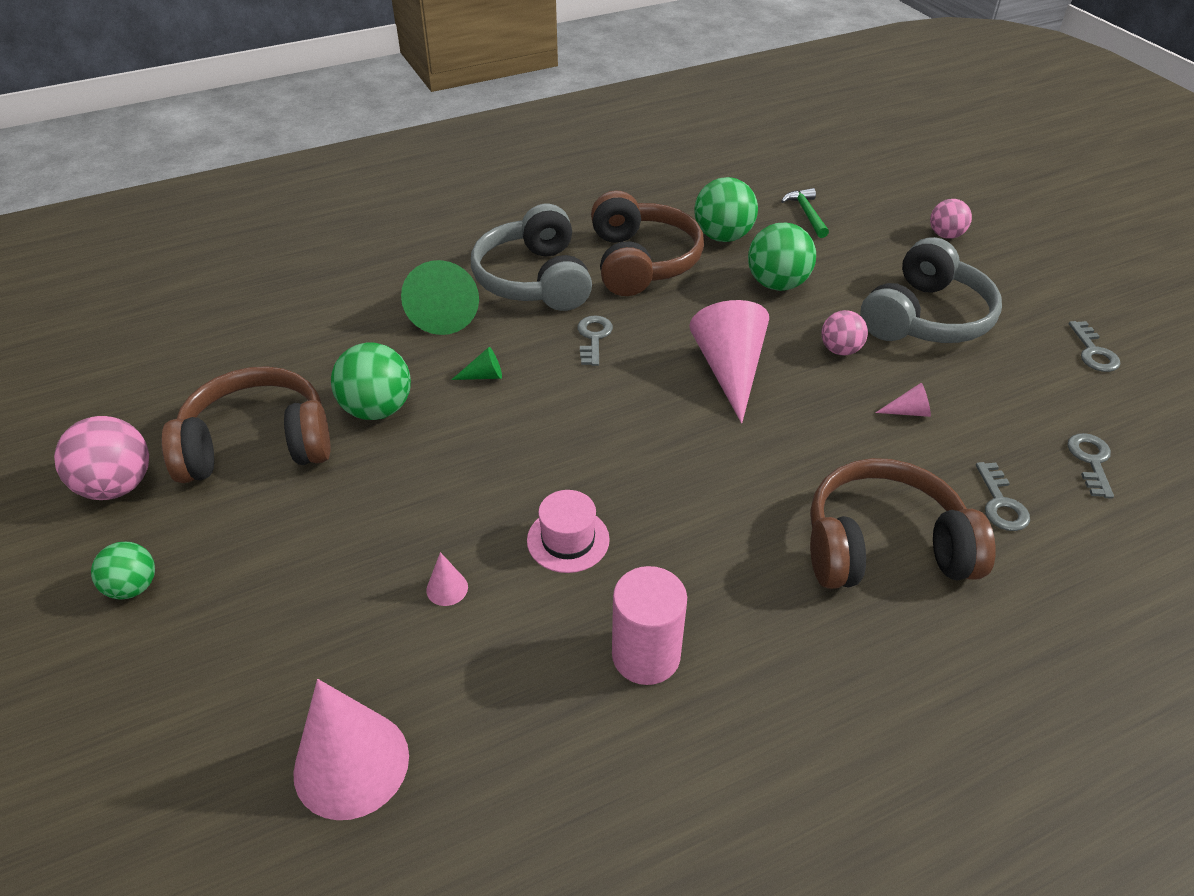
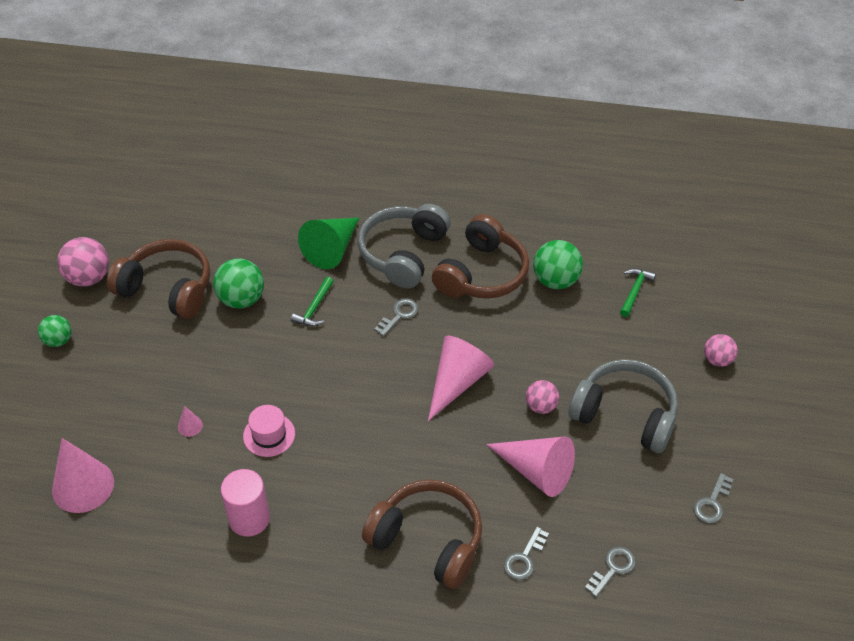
camera: 35 degrees right, 5 degrees up
green cone [451,347,502,380] -> green hammer [291,277,334,326]
green ball [748,223,816,291] -> none
grey headphones [860,237,1002,343] -> grey headphones turned 135 degrees counterclockwise [568,359,678,453]
pink cone [875,383,931,417] -> pink cone [486,437,575,497], size x2.37

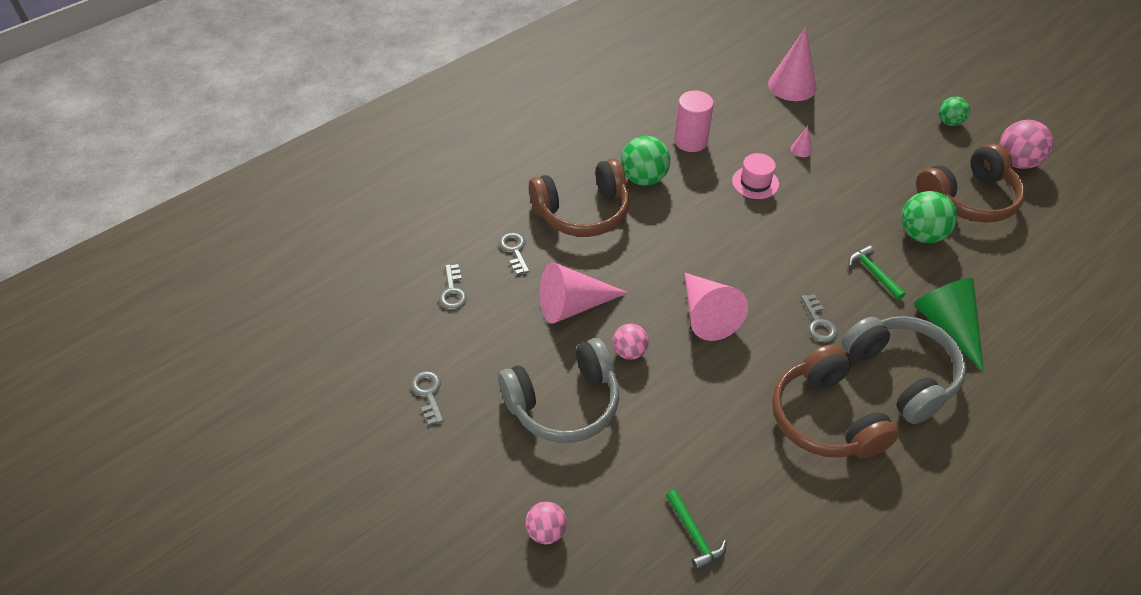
camera: 130 degrees right, 0 degrees up
green ball [533,240,583,289] -> green ball moved to [621,136,670,186]

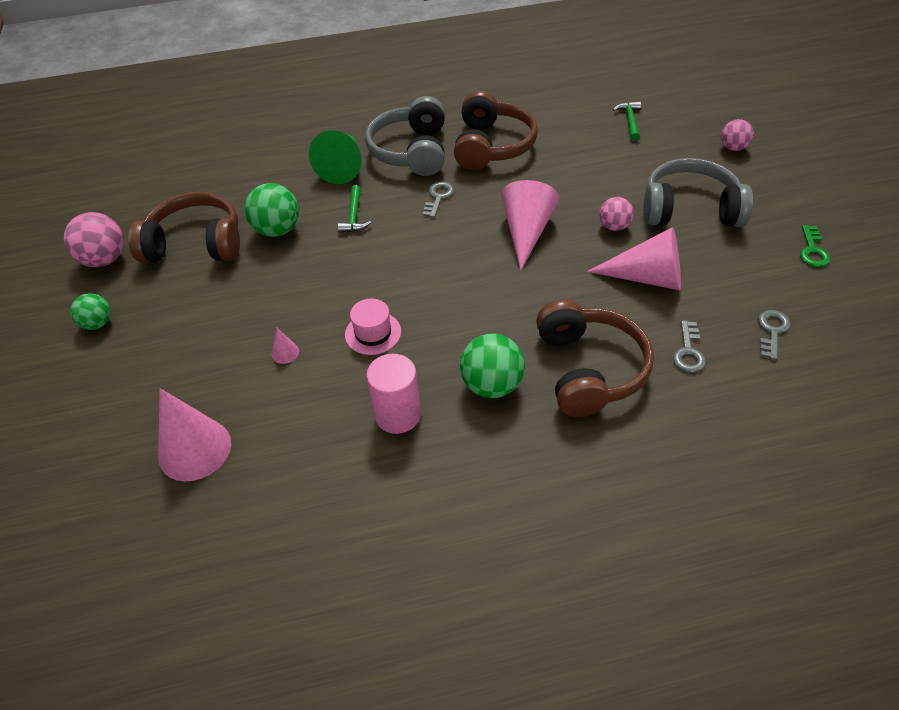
camera: 150 degrees left, 0 degrees up
grey key [411,371,443,425] -> green key [800,225,830,267]
brown headphones [529,159,629,237] -> brown headphones turned 75 degrees clockwise [536,299,654,417]

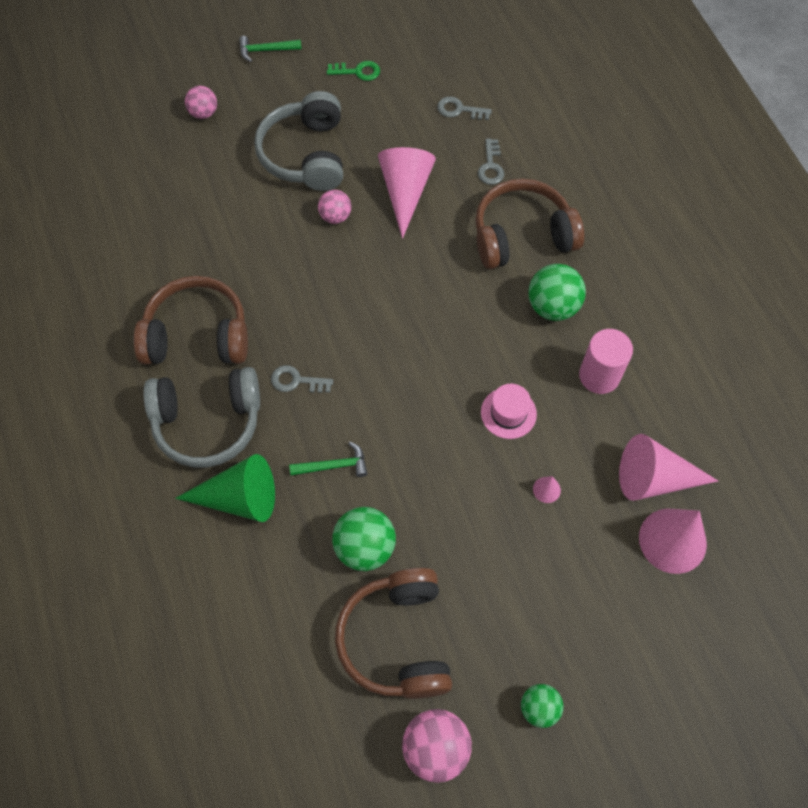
camera: 100 degrees left, 15 degrees up
pink cone [501,180,559,271] -> pink cone moved to [619,434,718,501]
green hammer [613,101,641,141] -> green hammer moved to [239,36,302,62]
grey key [673,320,706,373] -> grey key turned 90 degrees clockwise [478,139,504,185]

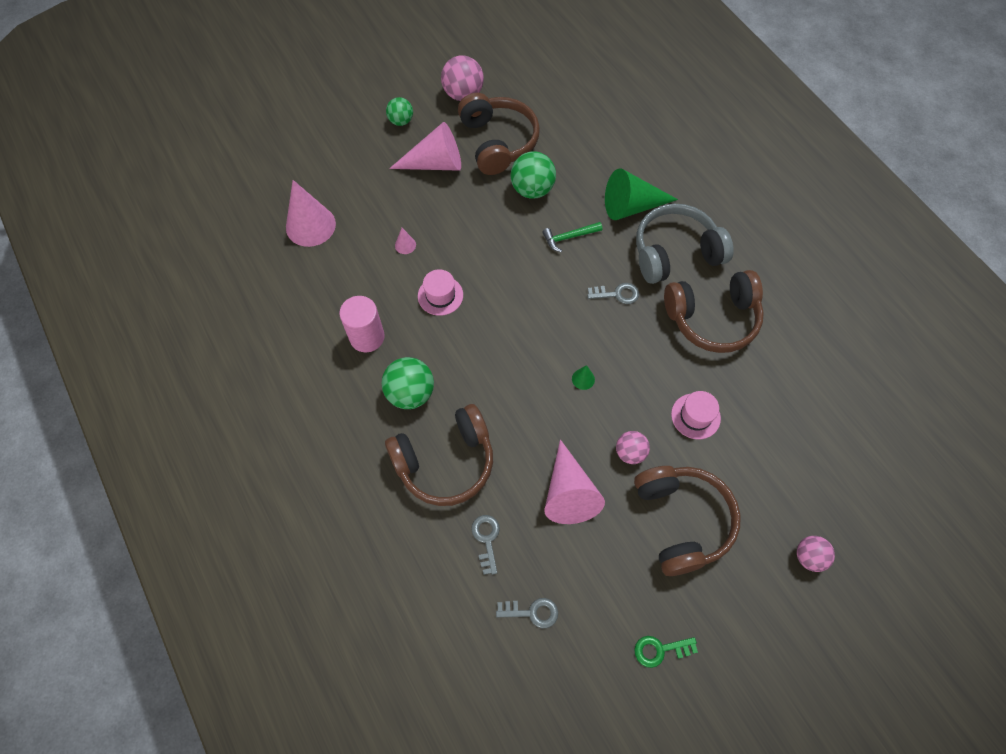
camera: 170 degrees right, 0 degrees up
green hammer [239,36,302,62] -> none
grey headphones [254,91,343,191] -> brown headphones [634,466,741,576]
pink cone [619,434,718,501] -> pink cone moved to [389,122,461,171]
none -> green cone [572,365,595,390]
none -> pink hat [671,391,721,439]

